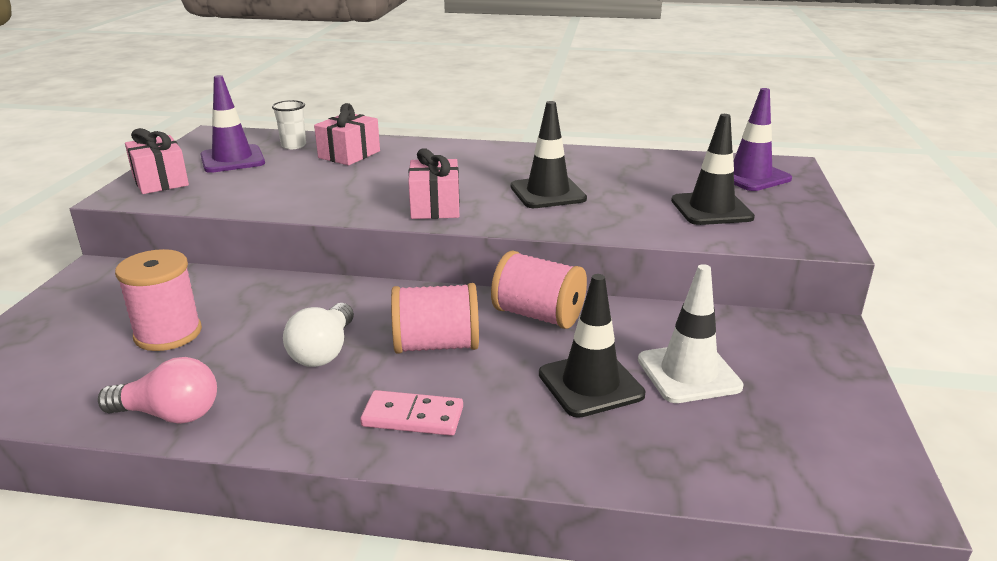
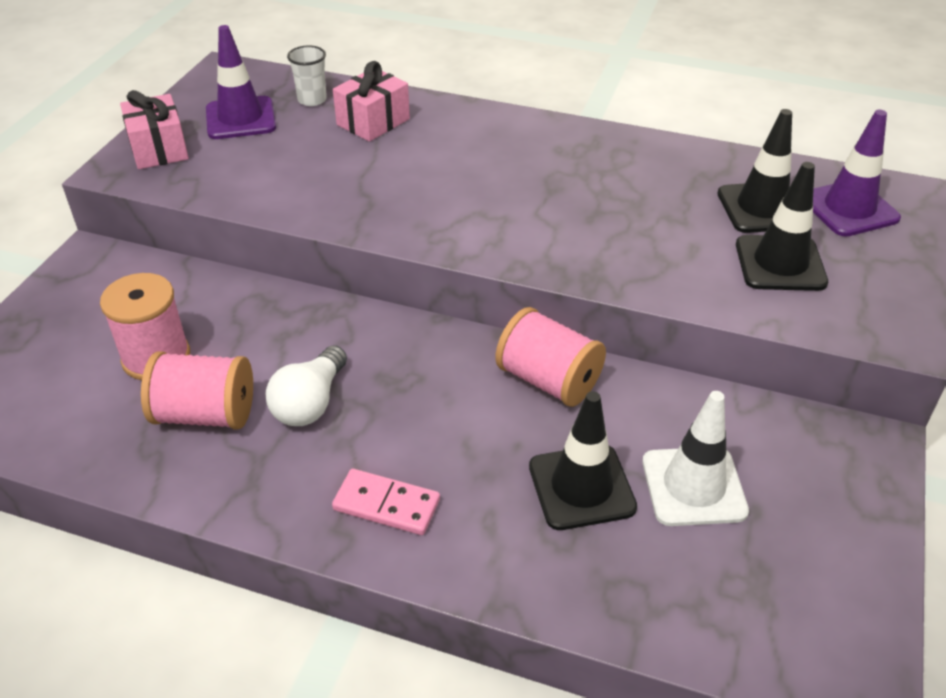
camera: 10 degrees right, 15 degrees up
pink light bulb [98,357,217,424] -> none
pink spool [391,283,479,354] -> pink spool moved to [141,351,253,430]
pink gift [408,149,460,219] -> none
black traffic cone [511,101,587,208] -> black traffic cone moved to [718,109,792,233]

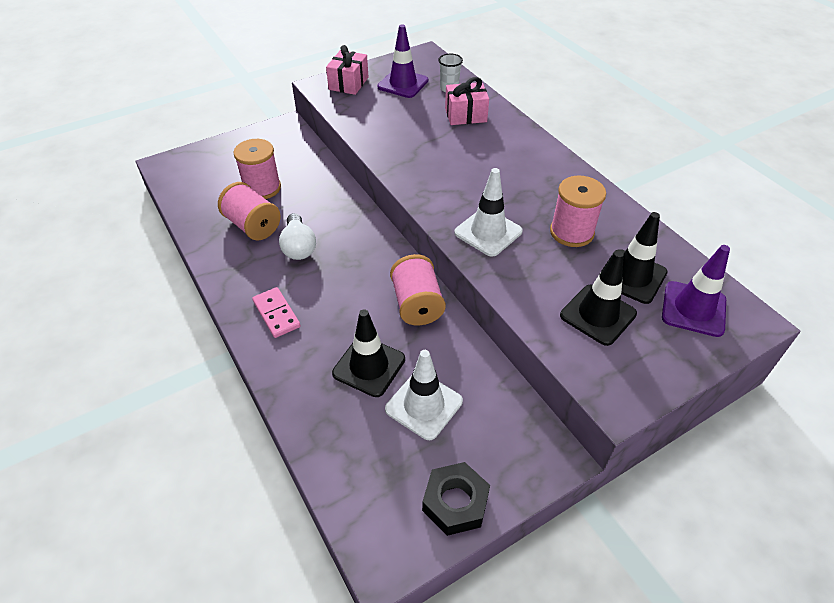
camera: 40 degrees right, 5 degrees up
white light bulb [265,346,347,426] -> white light bulb turned 75 degrees counterclockwise [279,213,316,260]
none -> black nut [422,462,490,536]
none -> white traffic cone [454,168,523,257]
none -> pink spool [550,176,606,247]

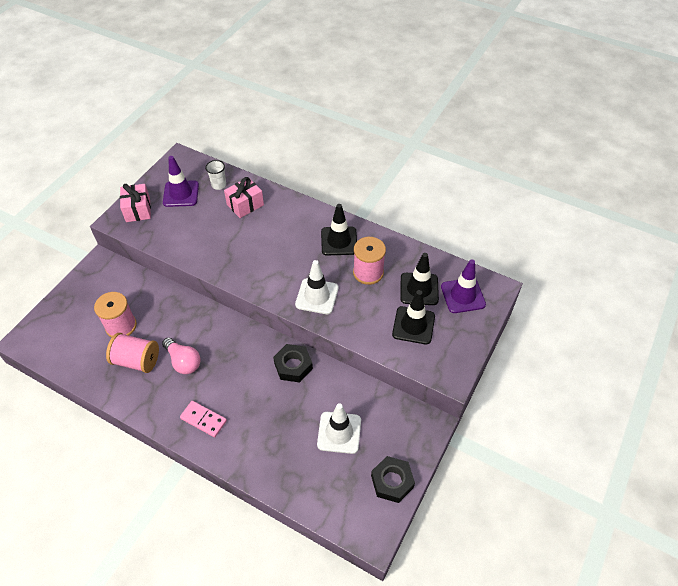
camera: 30 degrees left, 5 degrees up
white light bulb [279,213,316,260] -> pink light bulb [162,337,200,374]
black traffic cone [332,309,405,397] -> black traffic cone moved to [321,204,357,256]
pink spool [390,254,446,325] -> black nut [273,344,313,382]

